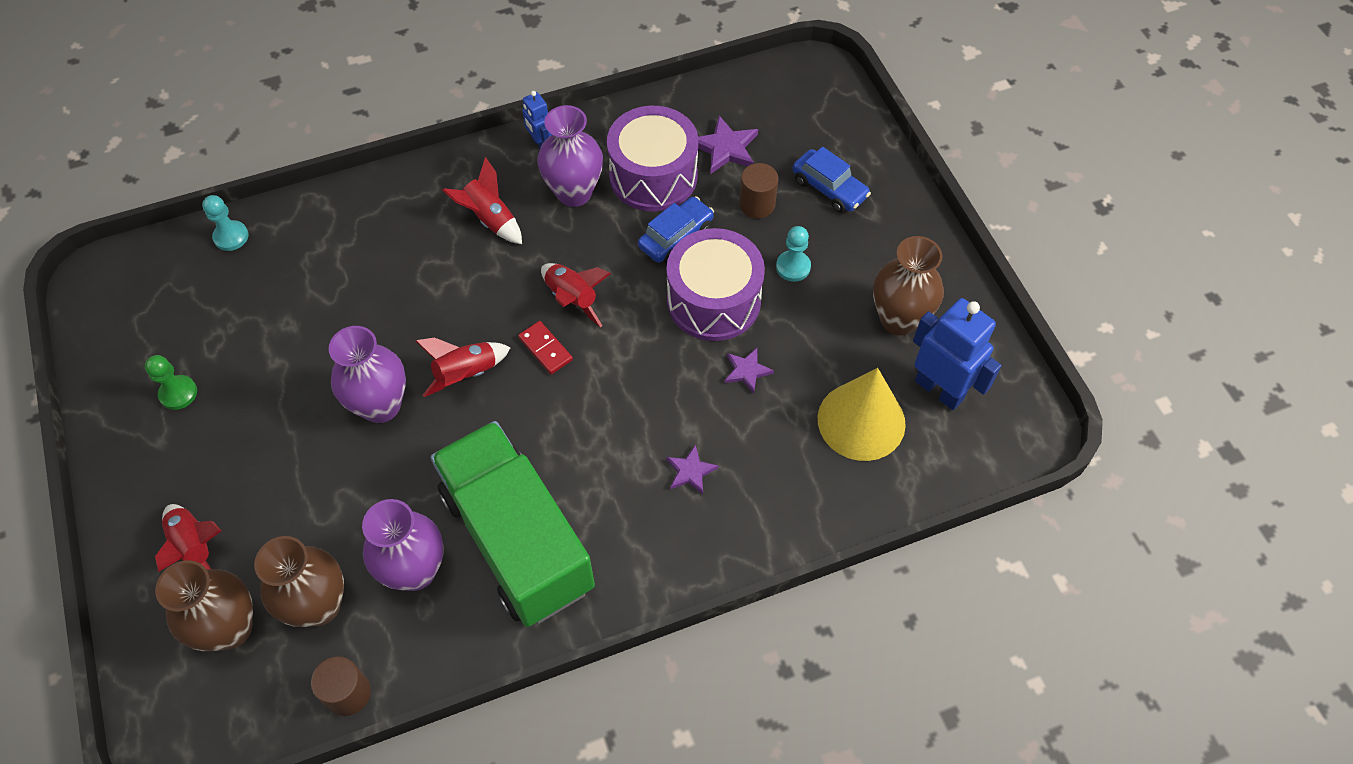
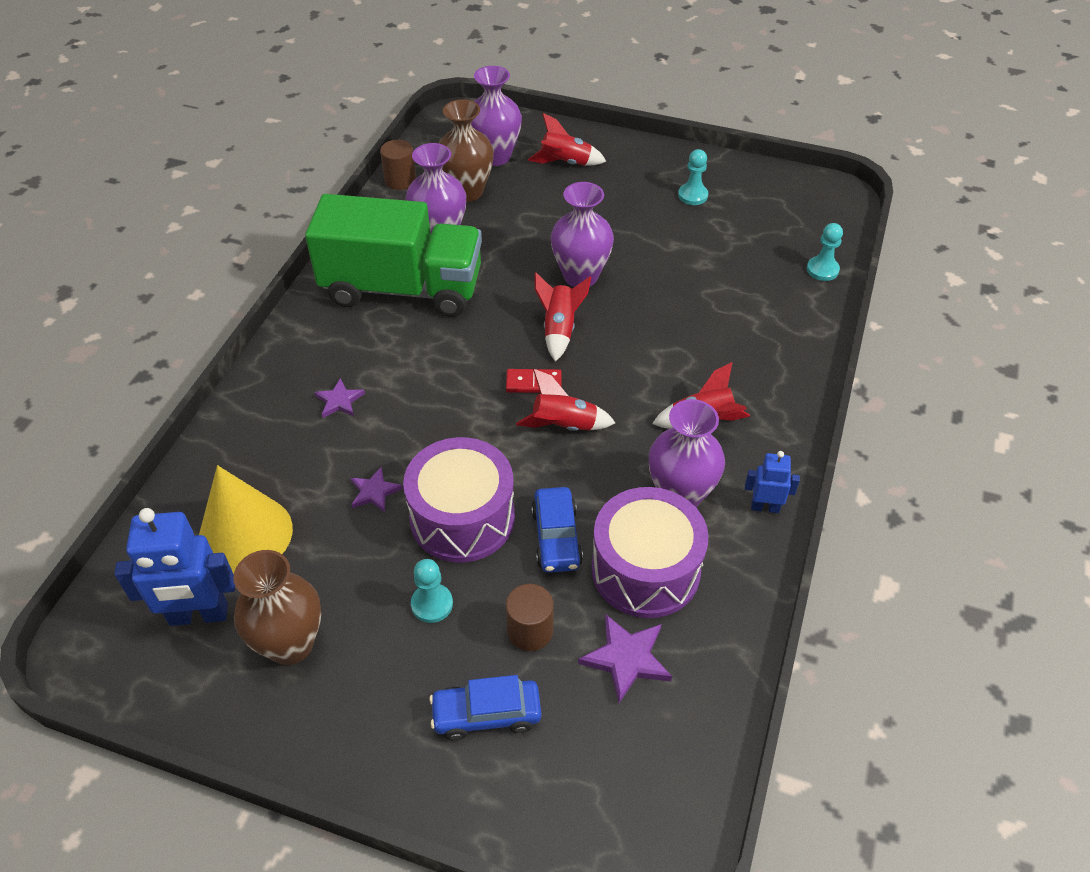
camera: 130 degrees right, 10 degrees down
green pawn [145,355,197,410] -> turquoise pawn [678,149,708,205]
brown vase [155,560,253,651] -> purple vase [471,66,522,166]

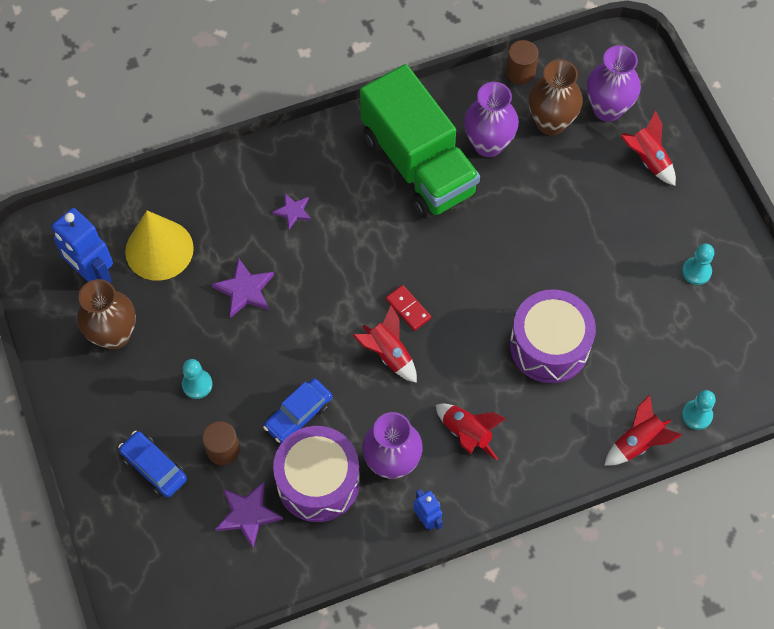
camera: 50 degrees right, 15 degrees up
purple star [351,467,403,513] -> purple star [211,258,274,318], size x1.55
purple drum [403,437,515,562] -> purple drum moved to [510,289,596,383]
red rocket [534,272,591,362] -> red rocket moved to [605,394,682,465]
purple vase [551,182,614,287] -> none

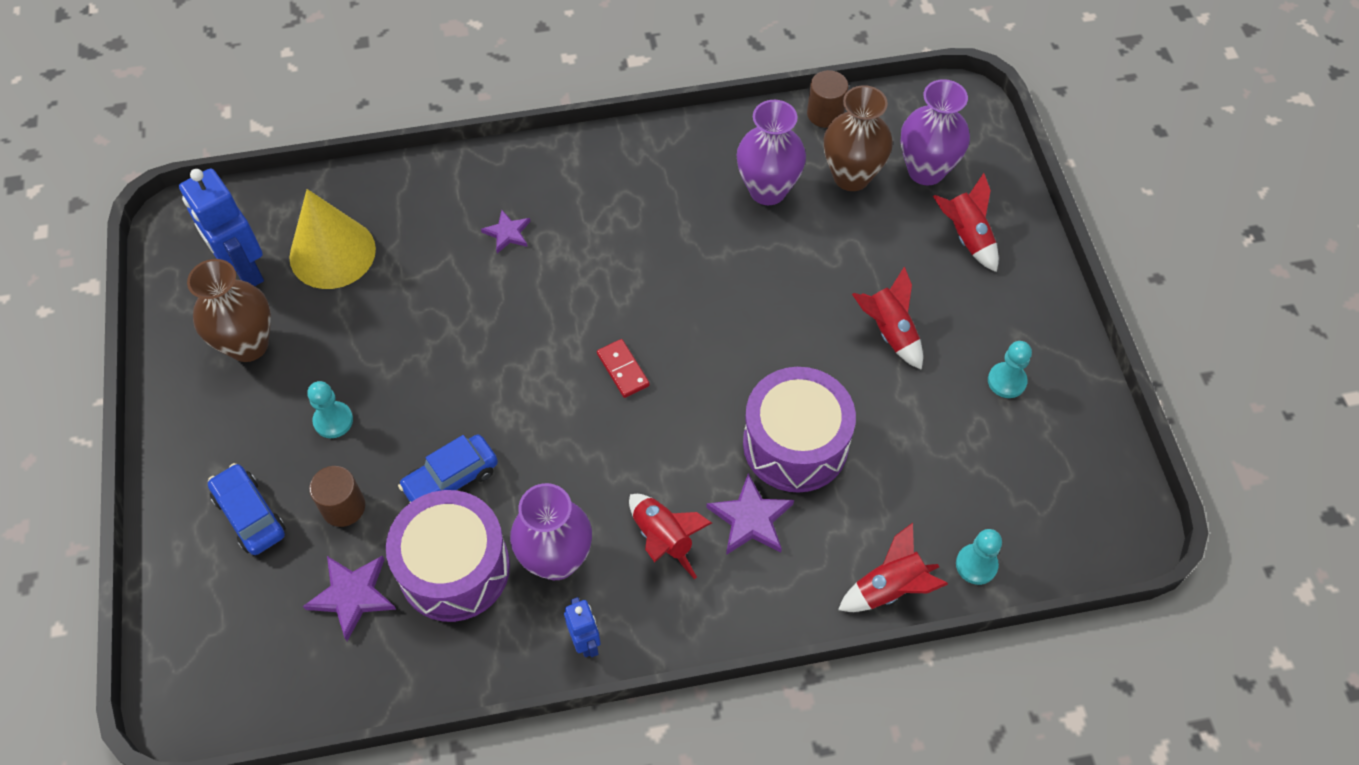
camera: 10 degrees right, 5 degrees down
purple star [211,258,274,318] -> purple star moved to [706,473,794,555]
red rocket [353,305,417,383] -> red rocket moved to [852,266,923,370]
green truck [360,64,480,219] -> none

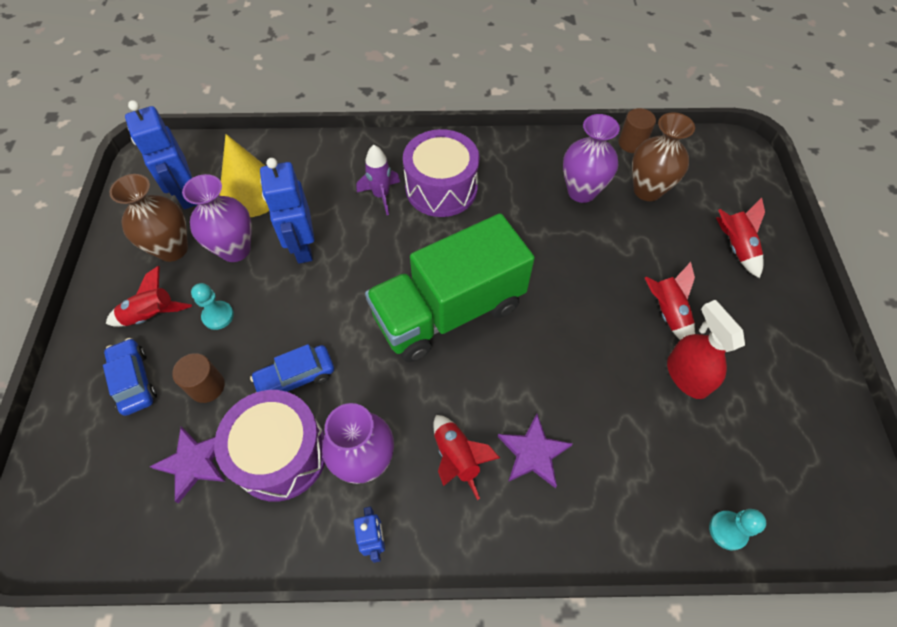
camera: 10 degrees right, 0 degrees up
purple star [481,210,531,253] -> purple rocket [357,145,400,215]
red domino [597,339,650,398] -> green truck [365,213,535,362]
purple drum [743,367,856,493] -> purple drum moved to [403,129,479,217]
red rocket [838,523,948,612] -> red rocket moved to [106,266,192,327]
purple vase [900,79,970,185] -> purple vase moved to [182,174,252,262]
turquoise pawn [988,341,1032,398] -> none
none -> blue robot [260,158,314,264]
none -> red spray bottle [667,300,745,399]

